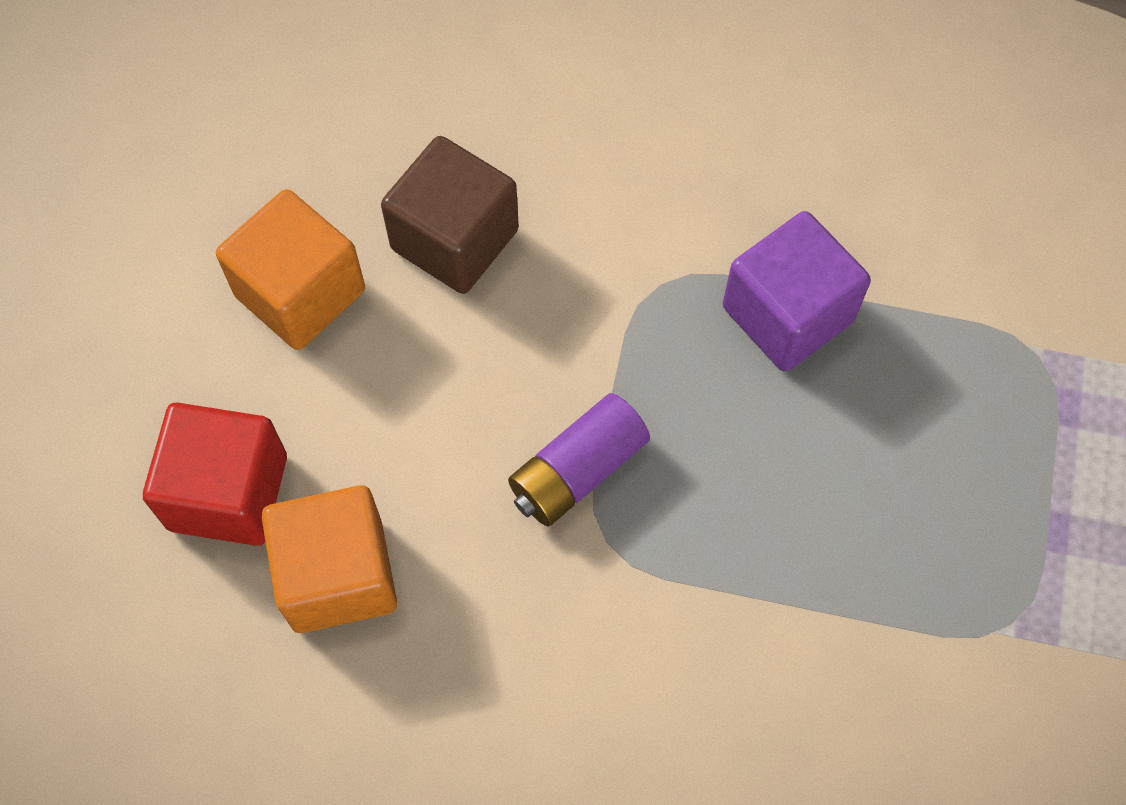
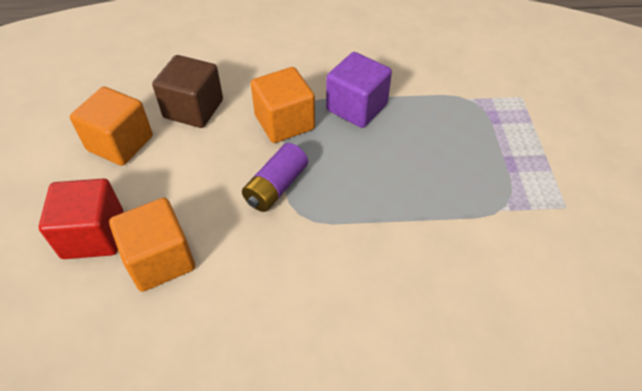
camera: 15 degrees left, 15 degrees down
none -> orange cube [251,67,315,143]

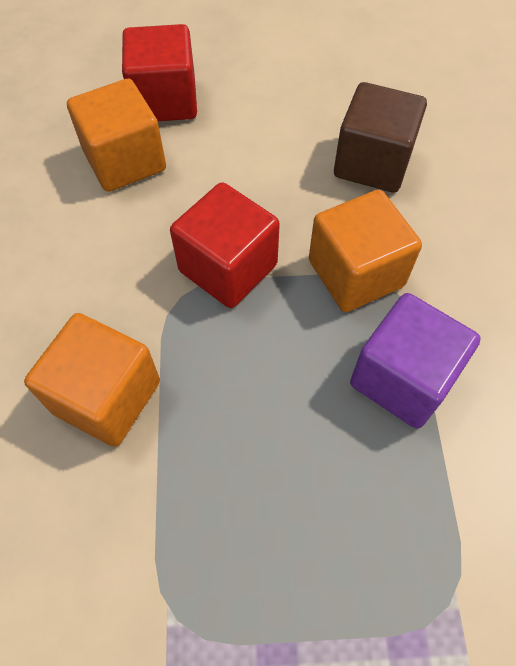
camera: 90 degrees right, 10 degrees up
orange cube [70,87,153,166] -> orange cube moved to [24,313,160,447]
purple battery [242,143,308,212] -> red cube [170,182,280,308]

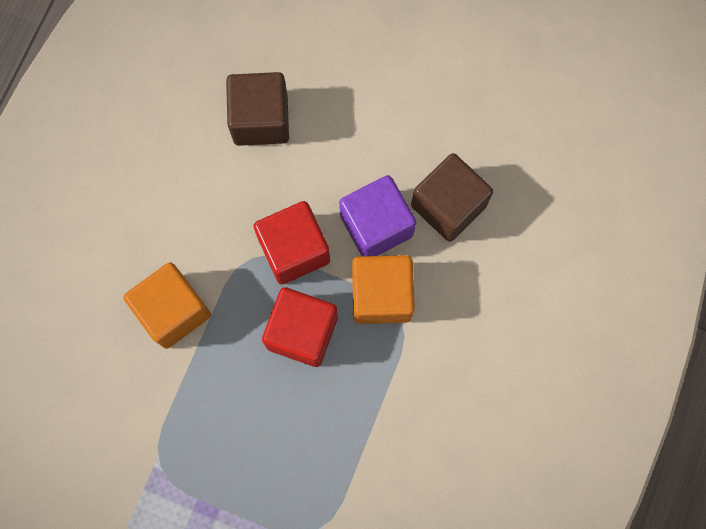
camera: 25 degrees right, 15 degrees up
orange cube [67,79,166,192] -> brown cube [226,72,289,146]
red cube [122,24,197,121] -> red cube moved to [262,287,338,367]
purple cube [350,293,481,428] -> purple cube moved to [339,175,416,256]

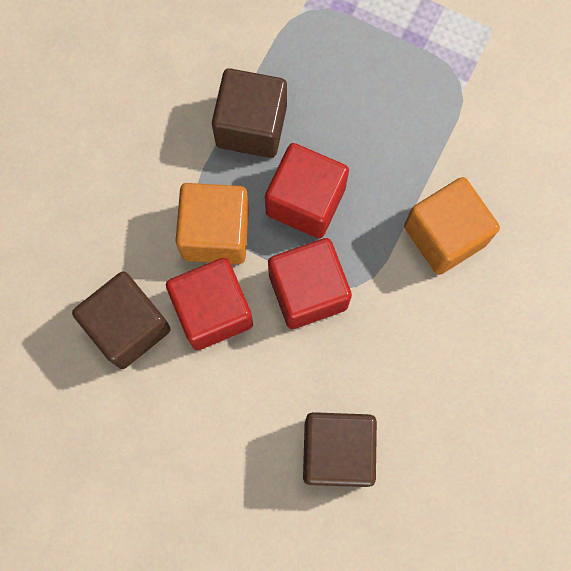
camera: 175 degrees left, 0 degrees up
purple cube [339,175,416,256] -> red cube [166,258,253,350]
none -> brown cube [212,68,287,158]

